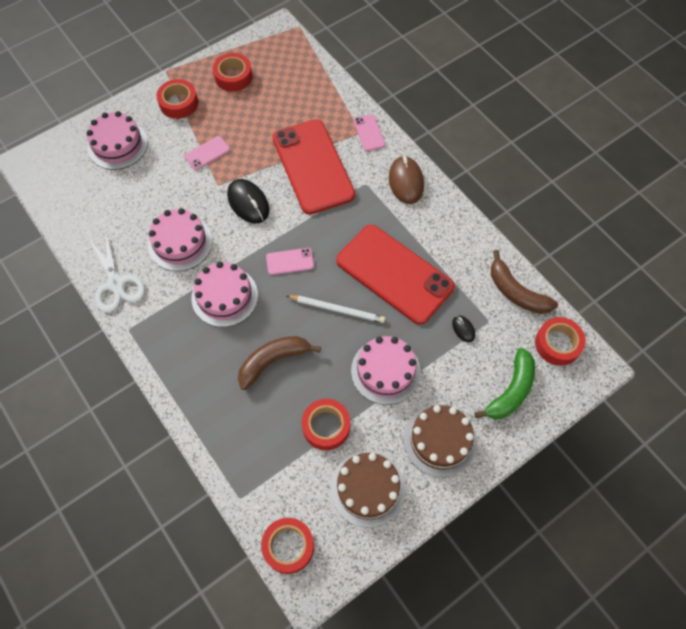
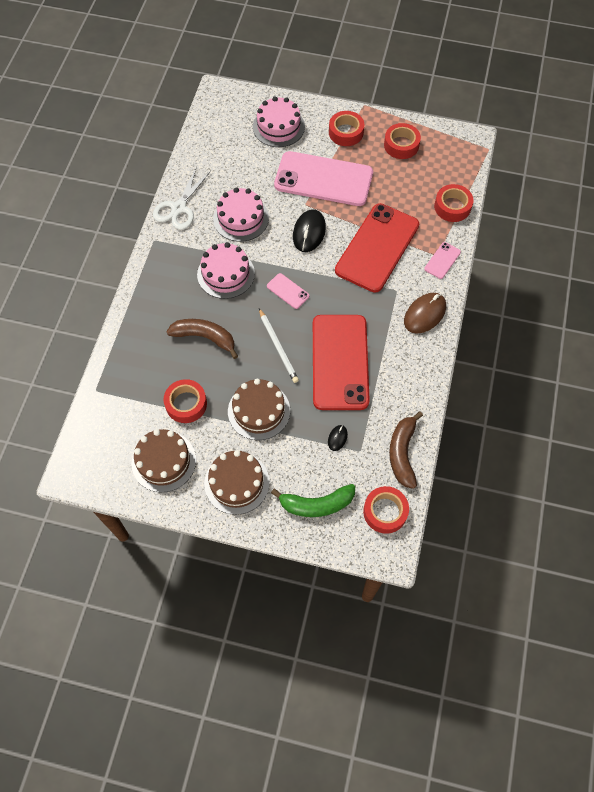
camera: 50 degrees right, 0 degrees up
pink phone [184,136,230,170] -> pink phone [274,151,373,206], size x2.42
red tape [261,518,314,574] -> red tape moved to [434,184,474,222]
pink cake [351,336,421,405] -> brown cake [228,379,290,440]

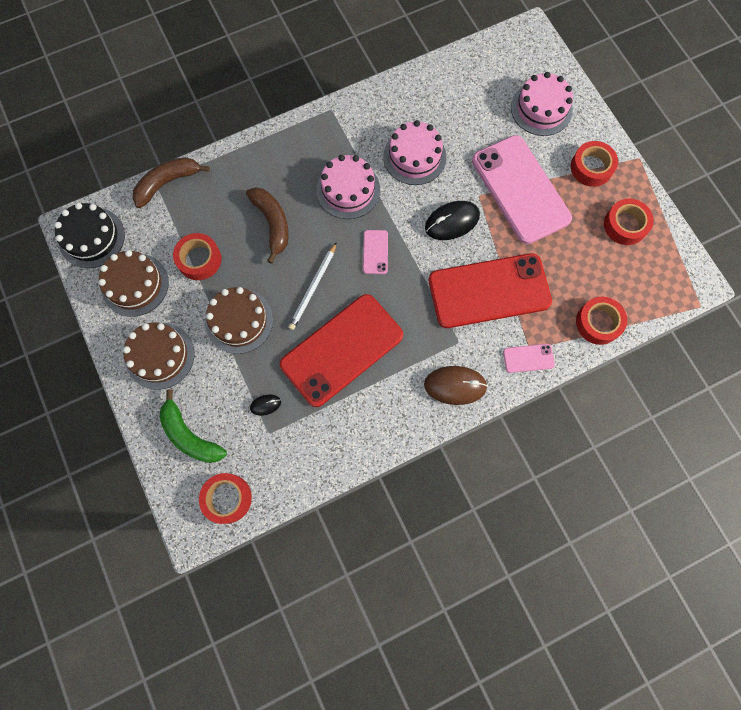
camera: 50 degrees right, 10 degrees up
white scissors [153,166,211,230] -> none
brown banana [389,411,423,489] -> brown banana moved to [132,157,210,208]
none -> black cake [54,203,125,268]

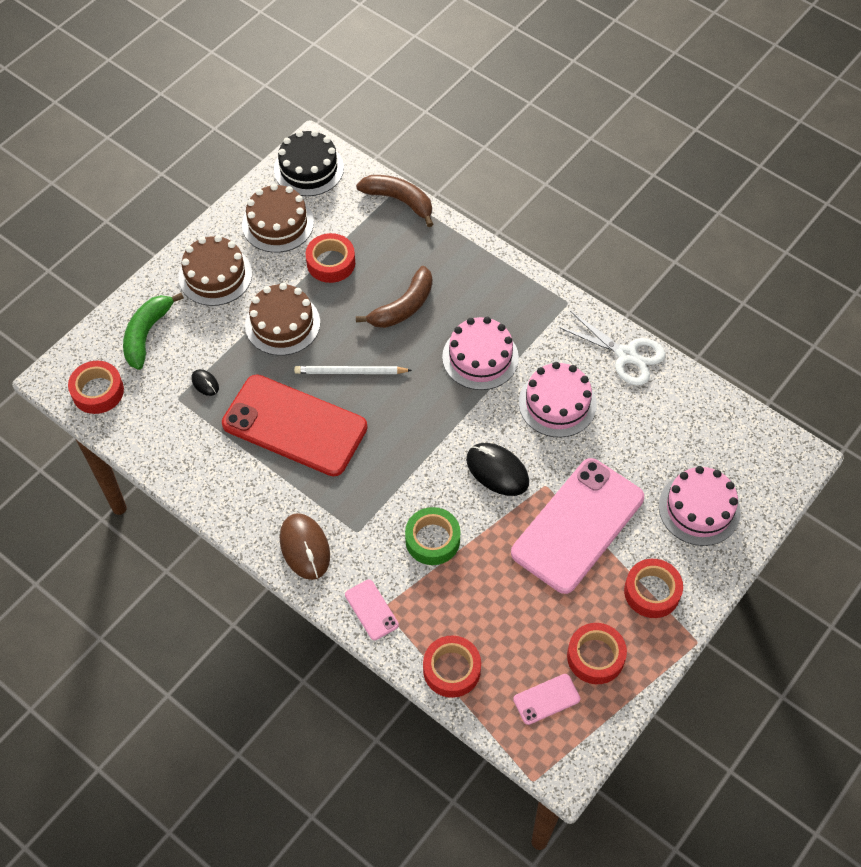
camera: 65 degrees right, 15 degrees down
pink phone [363,230,388,274] -> pink phone moved to [513,674,580,725]
red phone [429,253,552,328] -> green tape [405,507,460,565]
none -> white scissors [558,311,665,386]

